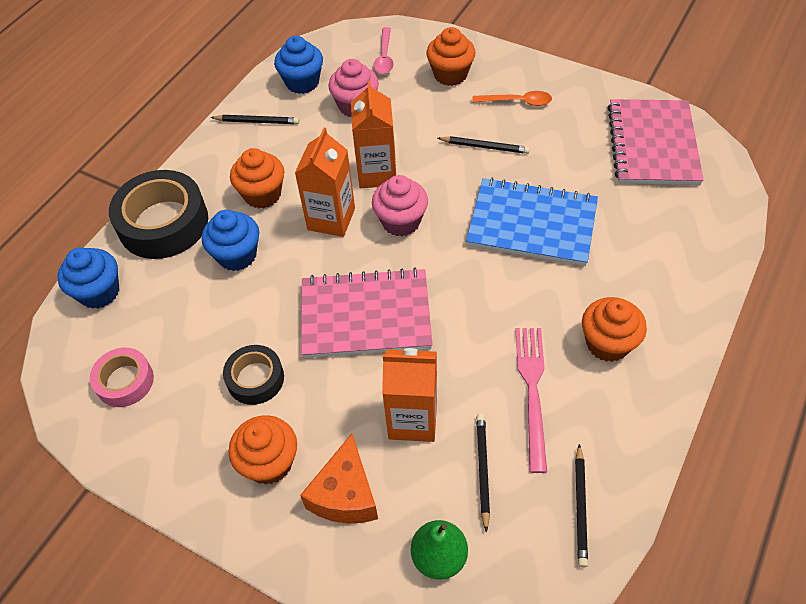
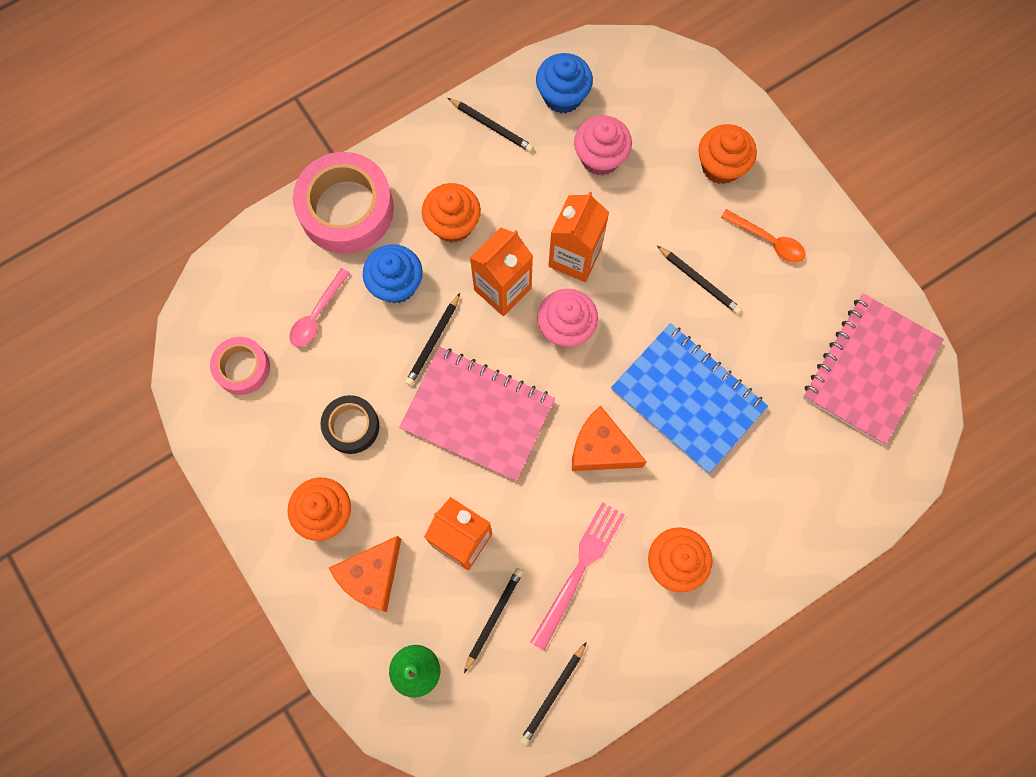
camera: 25 degrees right, 20 degrees up
blue cupcake [57,247,119,309] -> none
black tape [109,170,208,259] -> pink tape [293,152,394,254]
pink spoon [374,27,394,74] -> pink spoon moved to [289,268,350,347]
none -> black pencil [405,293,460,386]
none -> orange cheese [572,405,647,471]

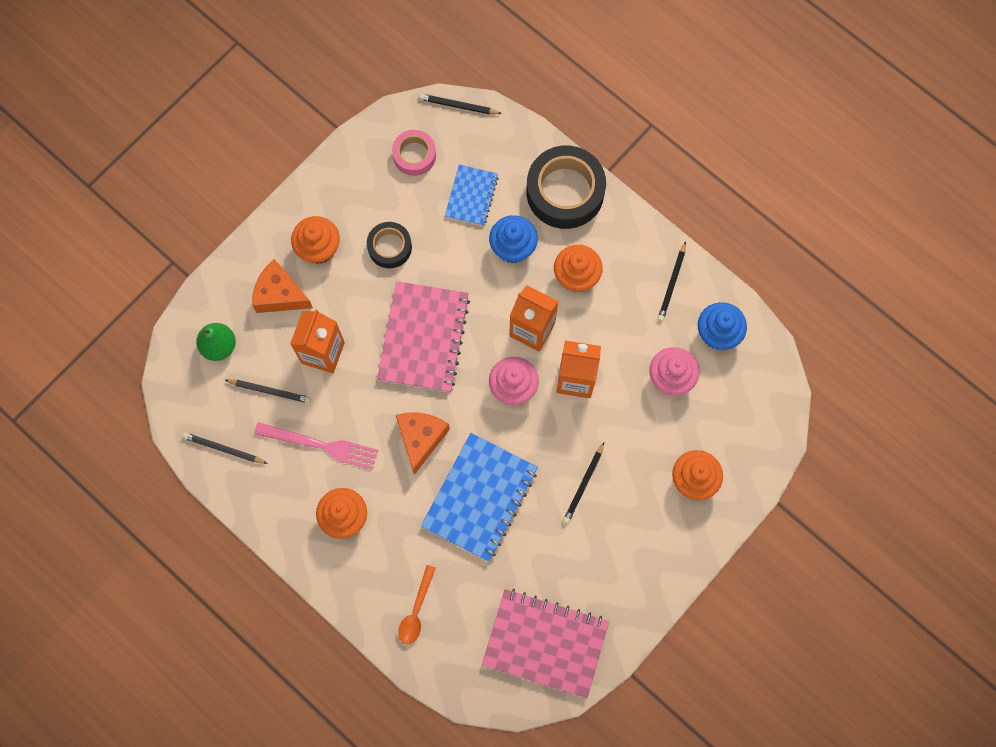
camera: 75 degrees right, 0 degrees up
pink spoon [289,268,350,347] -> blue notebook [445,164,499,226]
pink tape [293,152,394,254] -> black tape [526,146,606,229]
black pencil [405,293,460,386] -> black pencil moved to [419,94,502,114]
orange spoon [721,209,806,263] -> orange spoon moved to [398,565,436,645]

